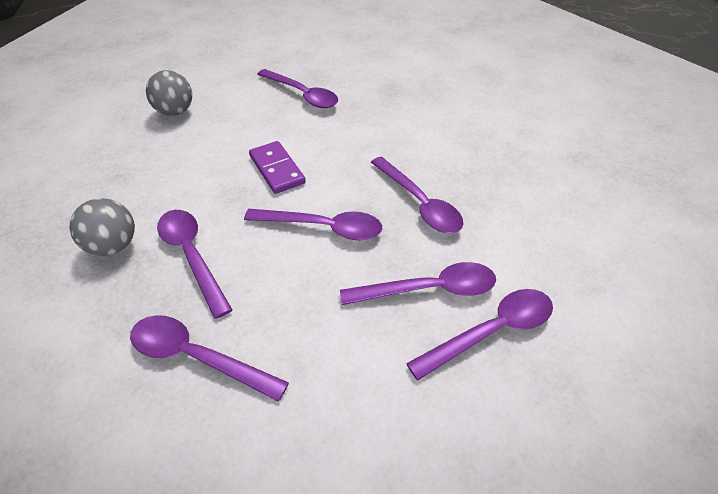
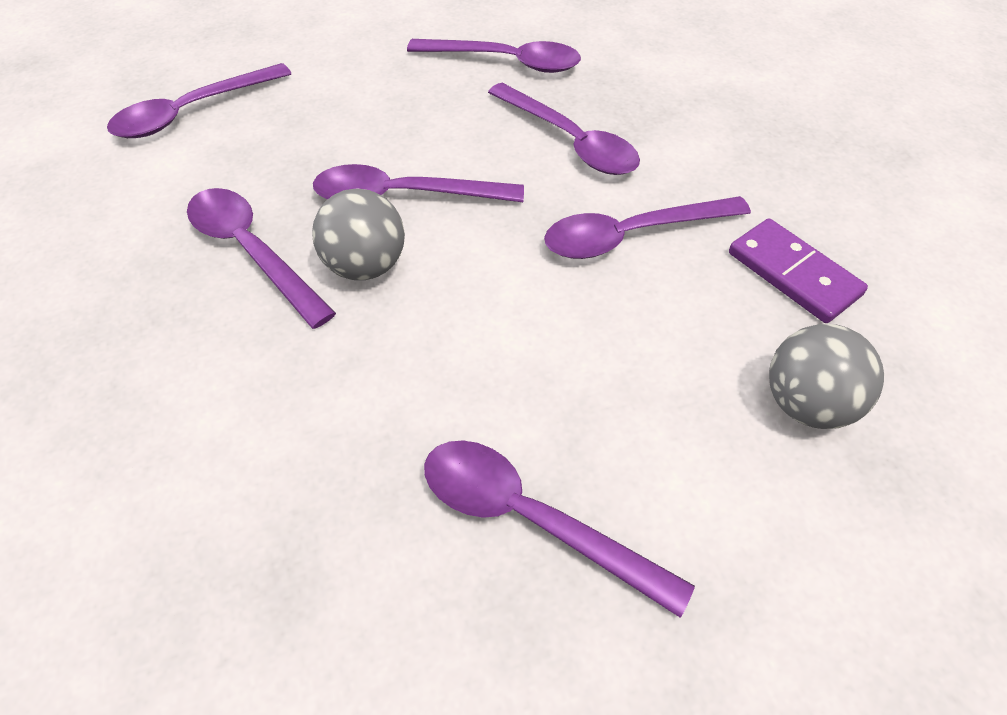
camera: 170 degrees right, 5 degrees up
grey ball [70,198,135,256] -> grey ball moved to [312,188,405,280]
purple domino [249,141,306,194] -> purple domino moved to [729,218,868,323]
purple spoon [340,262,496,305] -> purple spoon moved to [544,196,751,259]

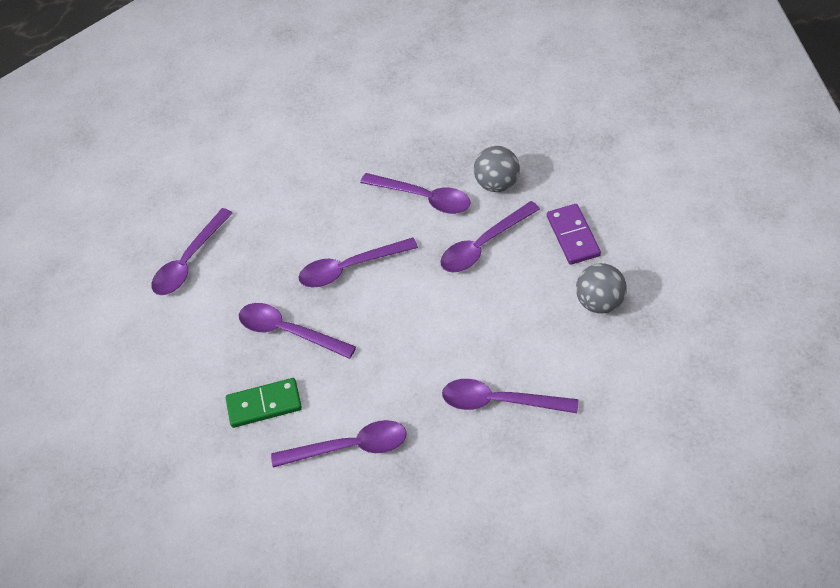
camera: 15 degrees left, 0 degrees up
grey ball [312,188,405,280] -> grey ball moved to [474,146,520,192]
purple spoon [407,39,581,73] -> purple spoon moved to [271,420,407,468]
purple domino [729,218,868,323] -> purple domino turned 45 degrees clockwise [547,204,601,265]
none -> green domino [226,378,302,428]

